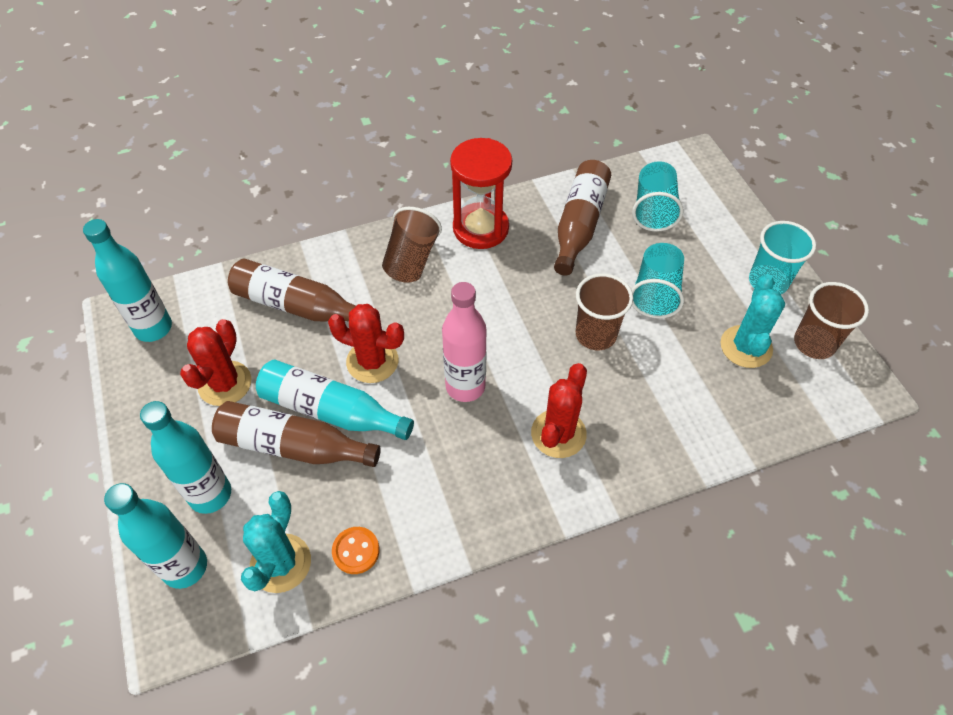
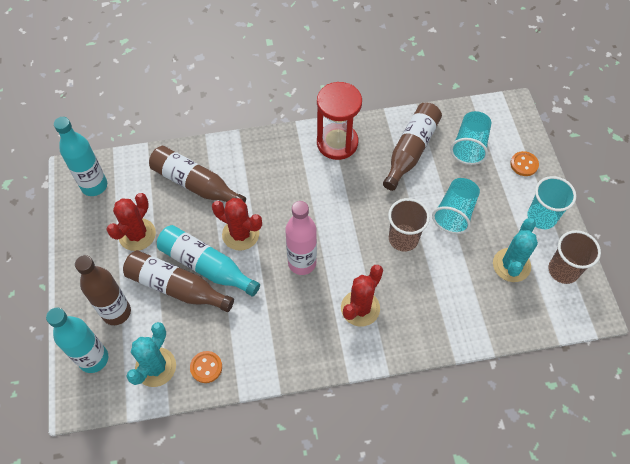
camera: 10 degrees right, 5 degrees up
turquoise bottle [140,401,231,514] -> brown bottle [75,255,131,325]
brown cup [382,207,442,283] -> none
none -> orange button [510,151,539,176]

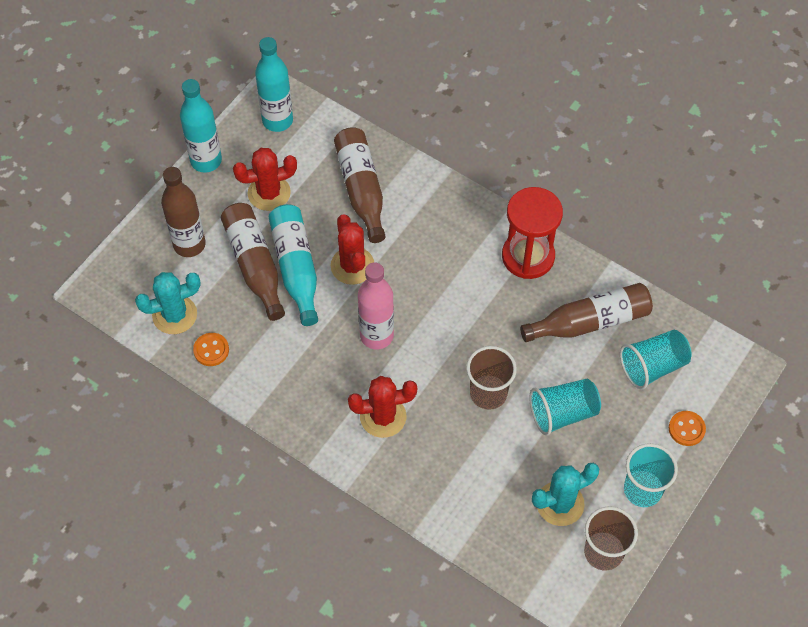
camera: 45 degrees right, 0 degrees up
turquoise bottle [46,307,108,373] -> turquoise bottle moved to [180,79,222,173]

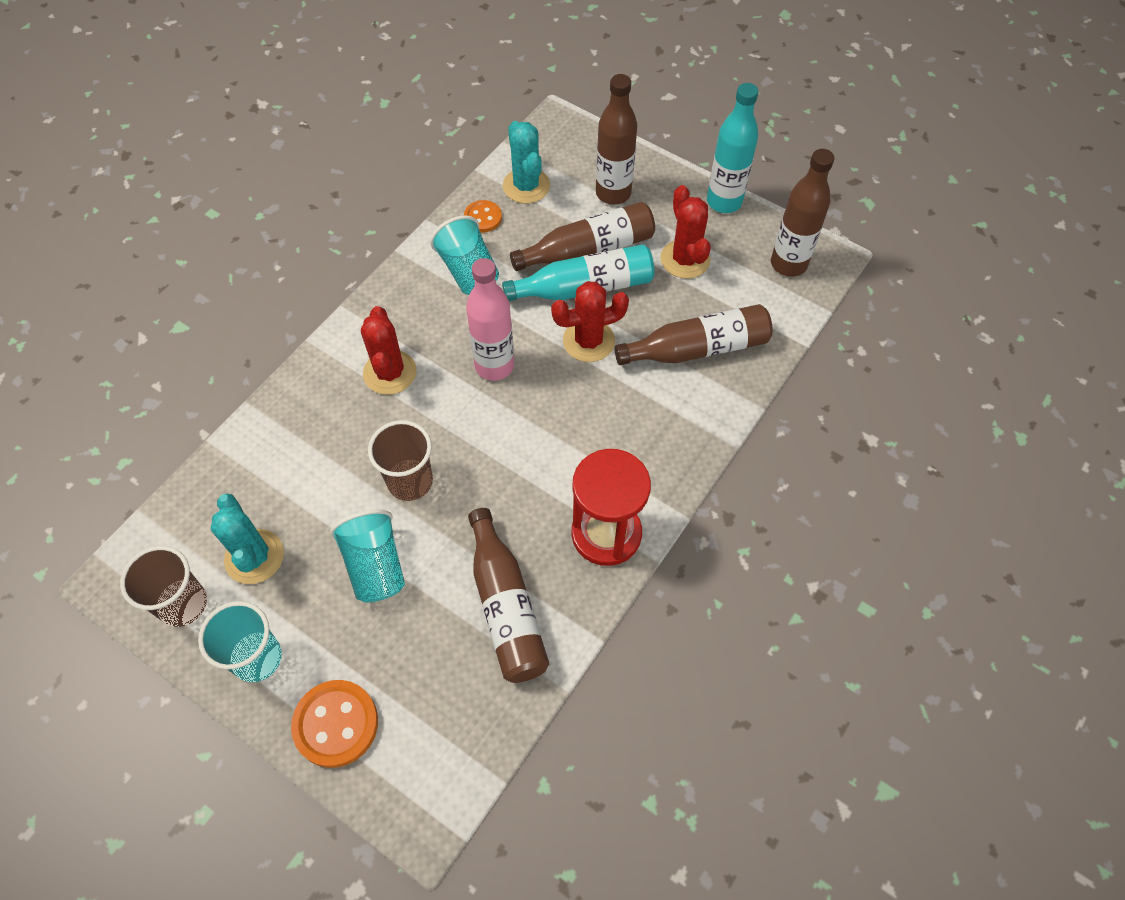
camera: 90 degrees right, 0 degrees up
turquoise bottle [255,37,293,132] -> brown bottle [771,149,834,277]
turquoise cup [620,330,692,389] -> turquoise cup moved to [430,215,499,295]
orange button [669,411,706,446] -> orange button [291,680,378,768], size x1.68

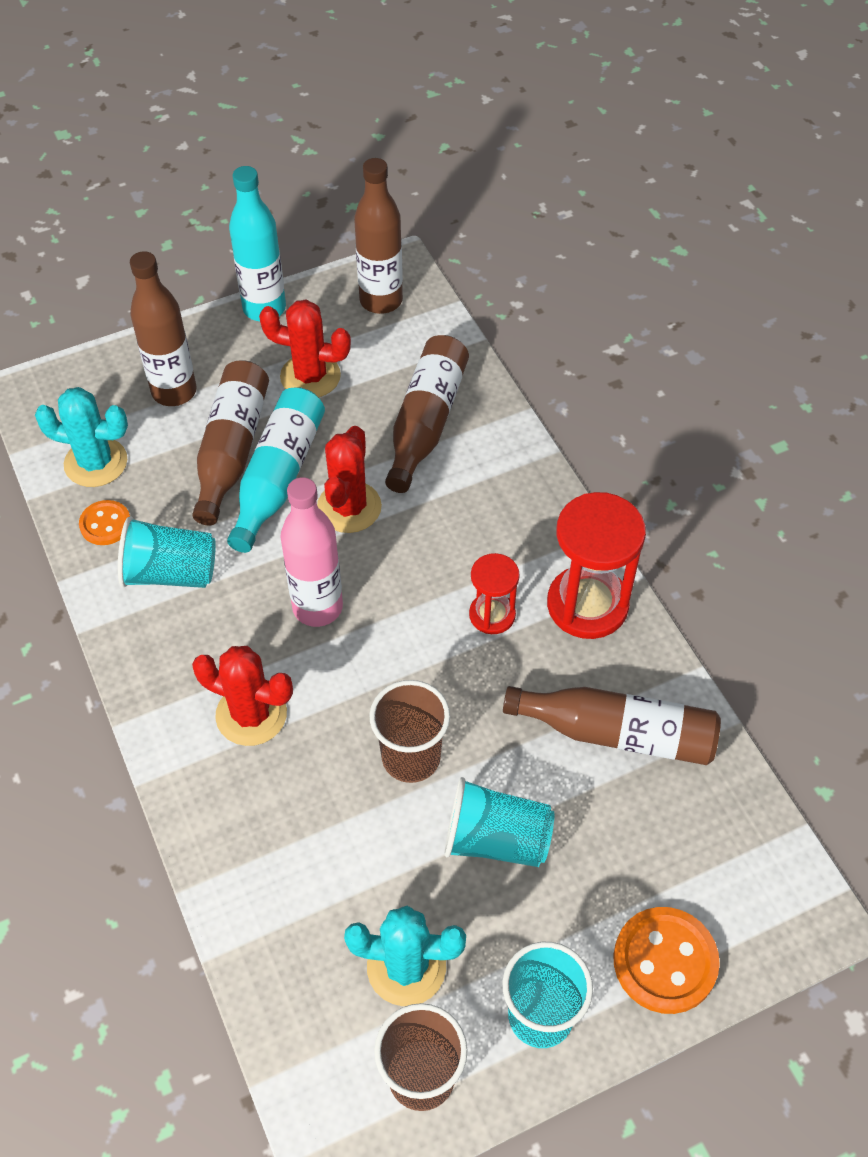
camera: 60 degrees left, 5 degrees down
none -> red hourglass [469,553,520,634]

